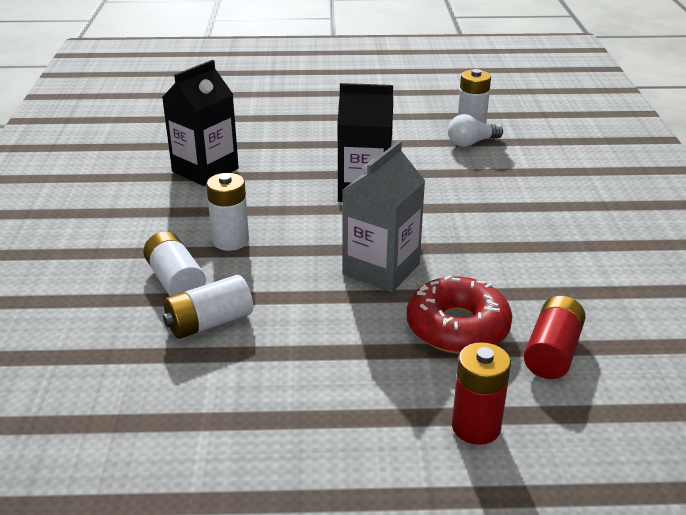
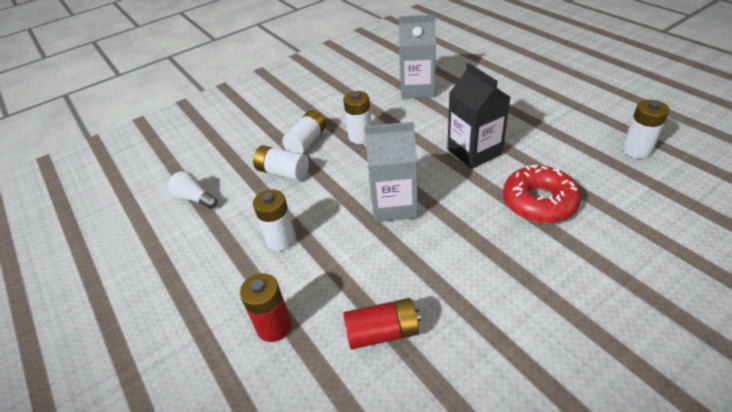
camera: 60 degrees right, 10 degrees up
black carton [162,60,239,186] -> grey carton [399,15,436,98]
red donut [407,276,512,354] -> red donut moved to [503,165,581,223]
white light bulb [448,114,503,147] -> white light bulb moved to [168,171,217,209]
none -> white battery [253,189,296,251]

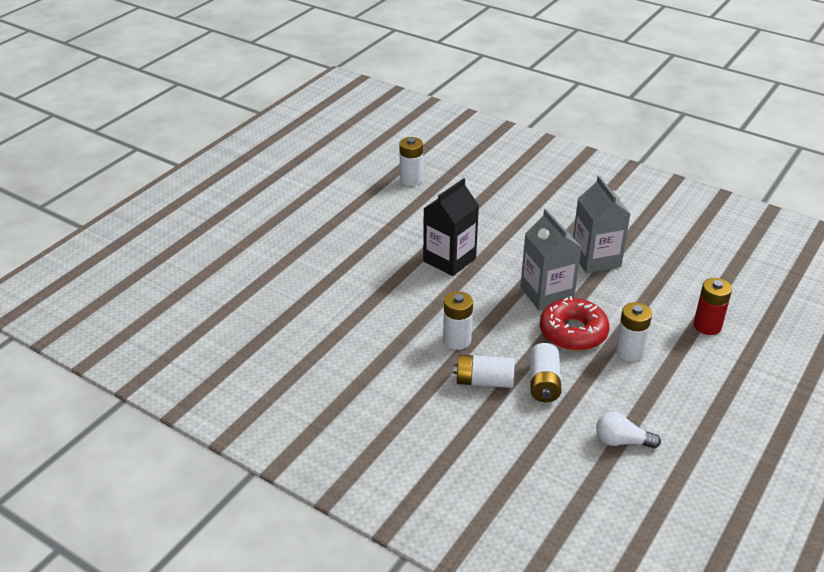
camera: 115 degrees left, 5 degrees down
white light bulb [168,171,217,209] -> white light bulb turned 90 degrees clockwise [596,412,661,449]
red battery [343,298,421,349] -> none
grey carton [399,15,436,98] -> grey carton moved to [573,176,630,273]
red donut [503,165,581,223] -> red donut moved to [540,296,610,351]

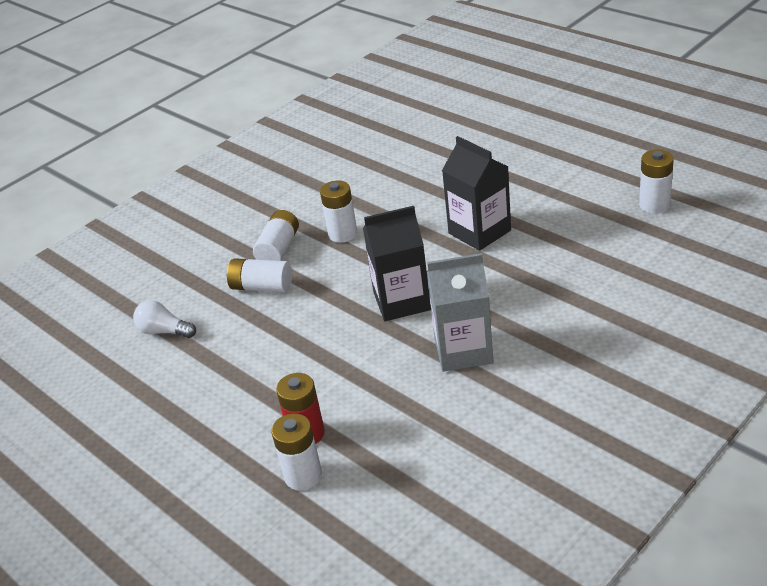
camera: 105 degrees right, 0 degrees up
grey carton [521,209,581,311] -> black carton [363,206,431,321]
red donut [540,296,610,351] -> none
white light bulb [596,412,661,449] -> white light bulb turned 90 degrees counterclockwise [133,300,196,338]
white battery [615,302,652,361] -> white battery moved to [271,413,322,491]

